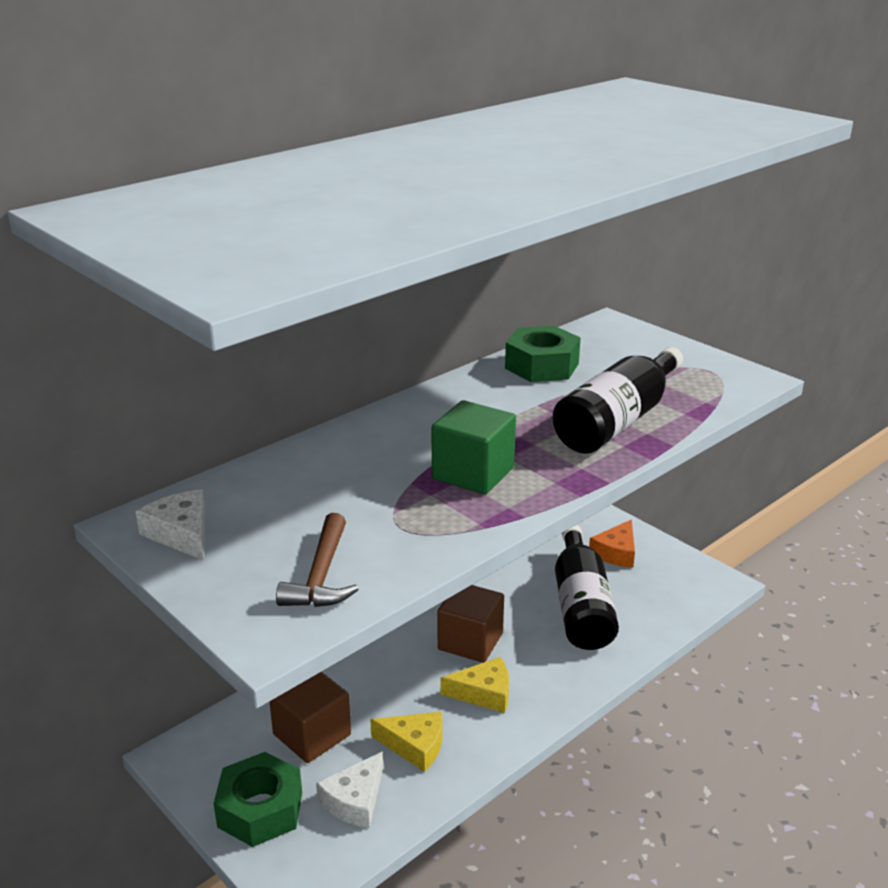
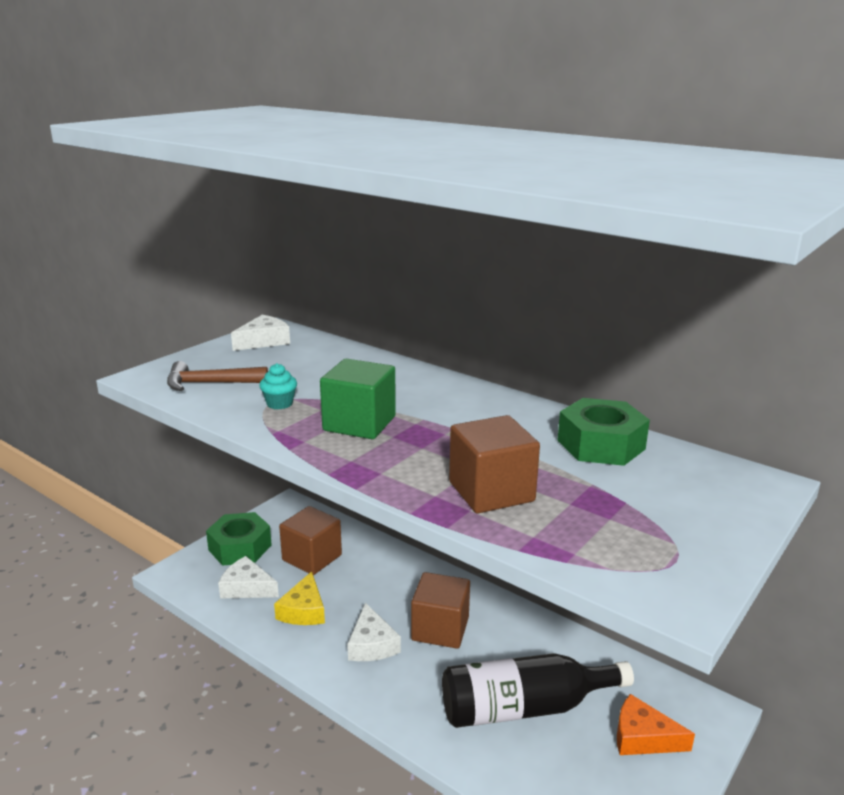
camera: 80 degrees right, 5 degrees down
yellow cheese [440,657,509,713] -> white cheese [347,602,401,661]
black bottle [552,347,683,454] -> brown cube [449,415,540,513]
none -> turquoise cupcake [259,363,297,409]

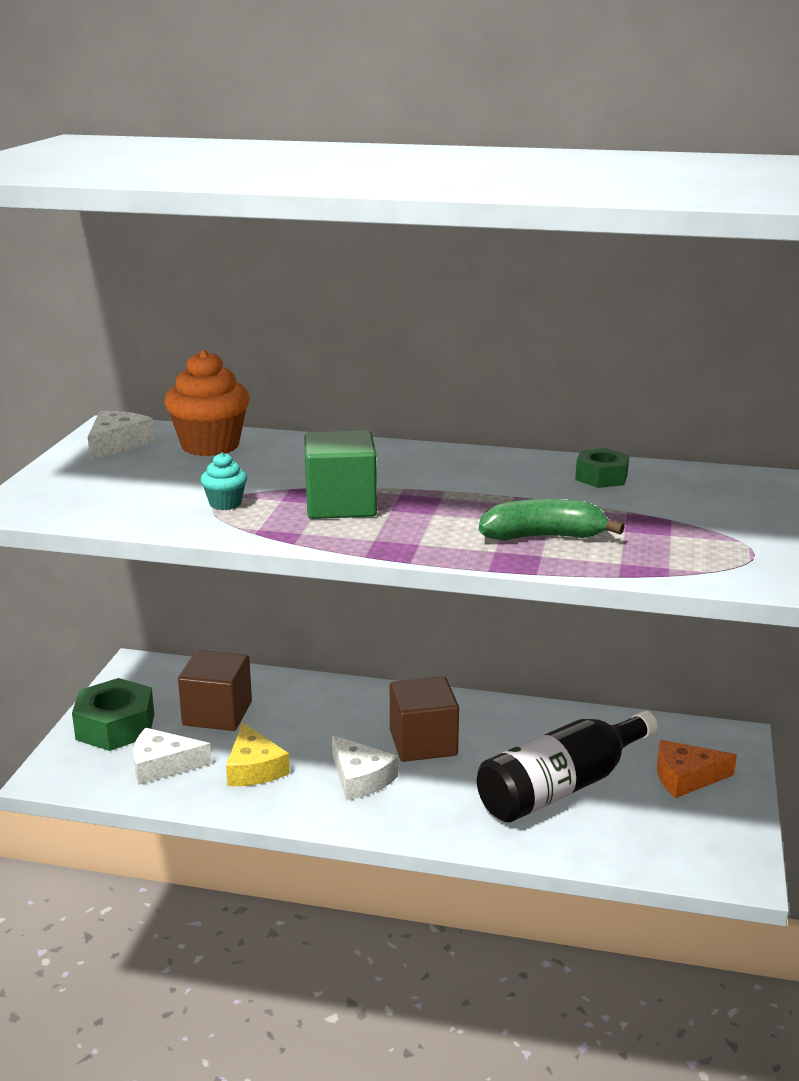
camera: 25 degrees left, 0 degrees up
brown hammer [167,361,268,391] -> none
brown cube [449,415,540,513] -> green banana [479,499,625,541]
green nut [557,398,650,466] -> green nut [575,448,629,488], size x0.60
none -> orange cupcake [164,350,250,456]

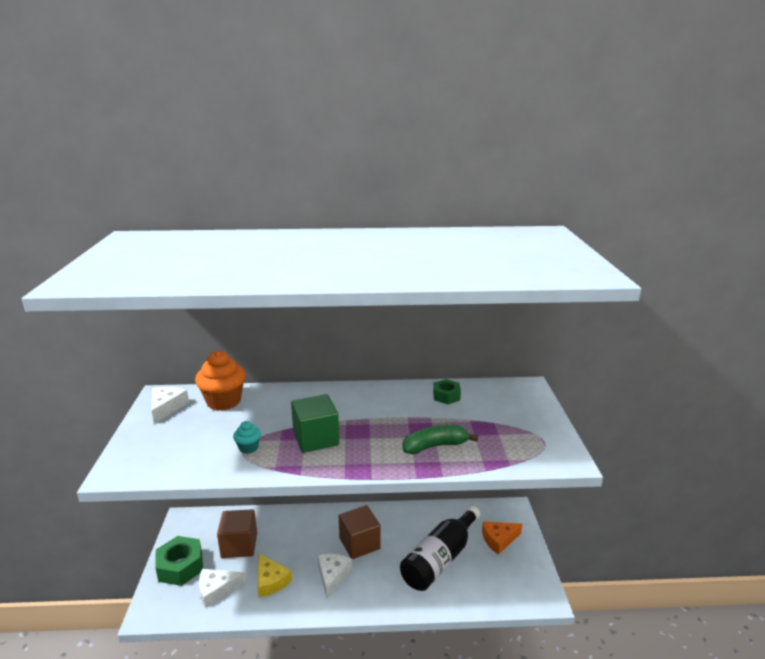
camera: 15 degrees left, 0 degrees up
white cheese [332,735,398,800] -> white cheese turned 120 degrees counterclockwise [317,554,352,598]

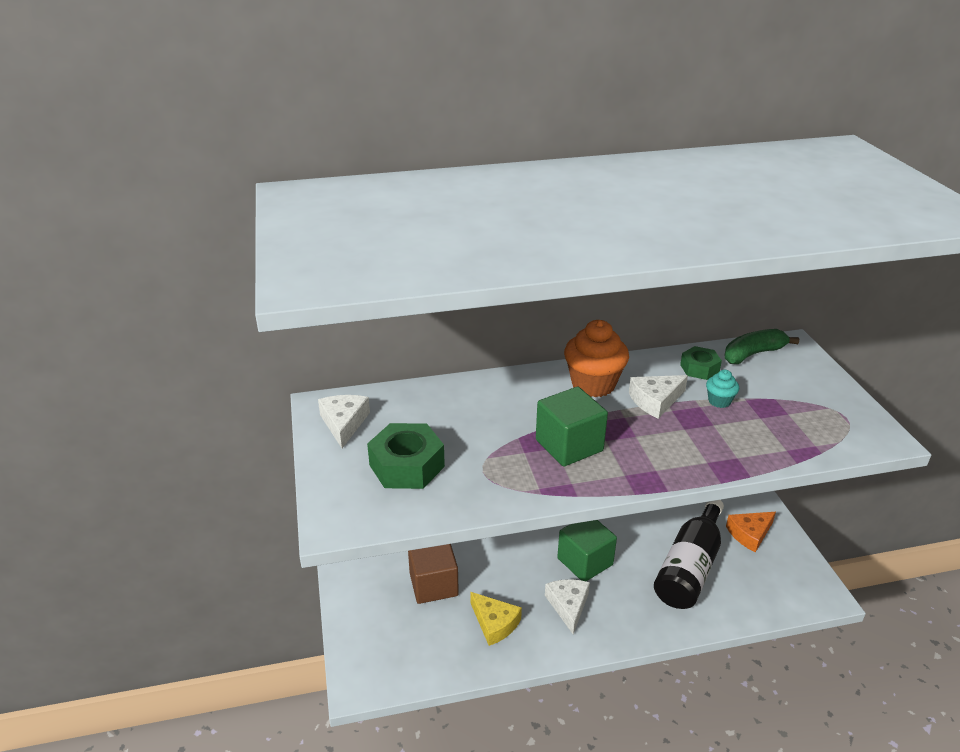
camera: 10 degrees left, 10 degrees up
green nut [155,536,203,586] -> green nut moved to [367,423,445,489]
orange cupcake [195,351,246,411] -> orange cupcake moved to [564,320,629,397]
white cheese [199,569,245,608] -> white cheese moved to [629,375,688,419]
turquoise cupcake [233,421,261,454] -> turquoise cupcake moved to [706,370,739,408]
brown cube [339,505,381,559] -> green cube [557,520,617,581]
green banana [402,425,478,454] -> green banana moved to [725,329,799,364]

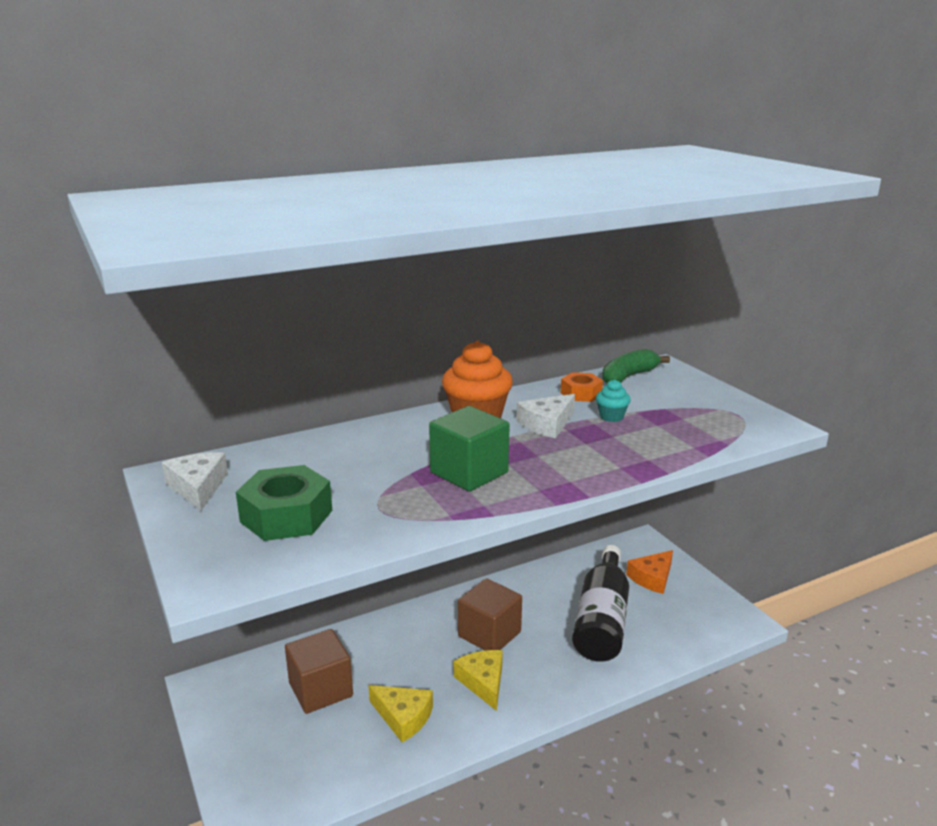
camera: 15 degrees left, 10 degrees down
white cheese [545,579,590,634] -> yellow cheese [454,650,503,711]
green cube [557,520,617,581] -> brown cube [458,578,522,651]
green nut [680,346,722,380] -> orange nut [561,372,603,402]

